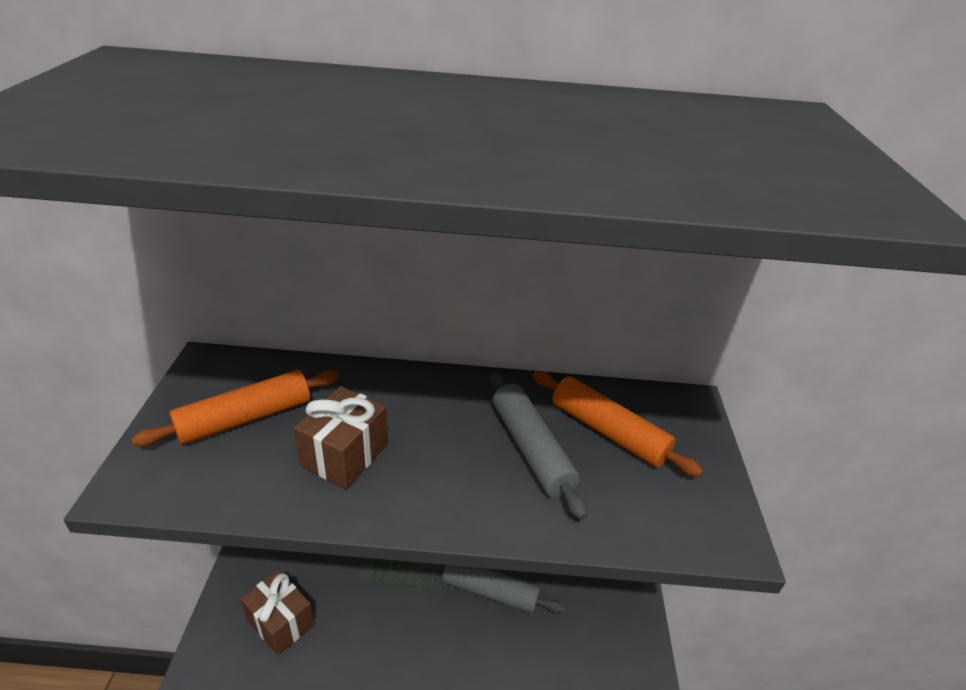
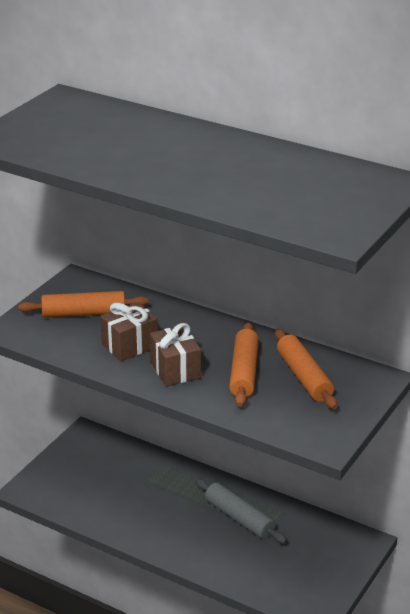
camera: 30 degrees right, 5 degrees down
brown gift [240,570,314,656] -> brown gift moved to [150,323,201,386]
grey rolling pin [490,371,587,520] -> orange rolling pin [229,322,259,407]

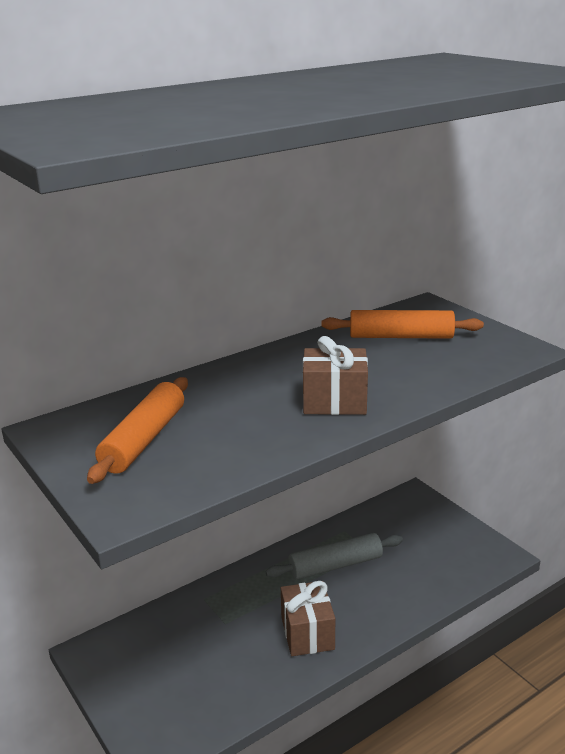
camera: 65 degrees left, 5 degrees down
brown gift [100,302,158,361] -> brown gift moved to [281,581,335,656]
orange rolling pin [229,322,259,407] -> none

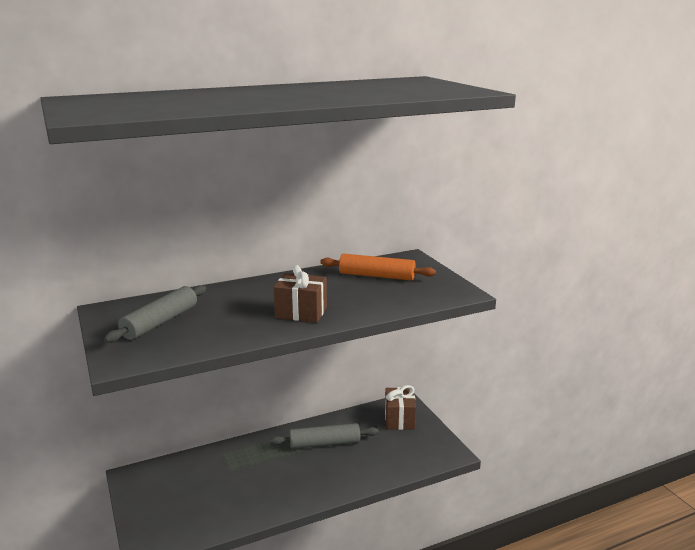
camera: 10 degrees right, 5 degrees down
orange rolling pin [87,377,188,484] -> grey rolling pin [104,285,206,343]
brown gift [281,581,335,656] -> brown gift moved to [385,385,416,430]

